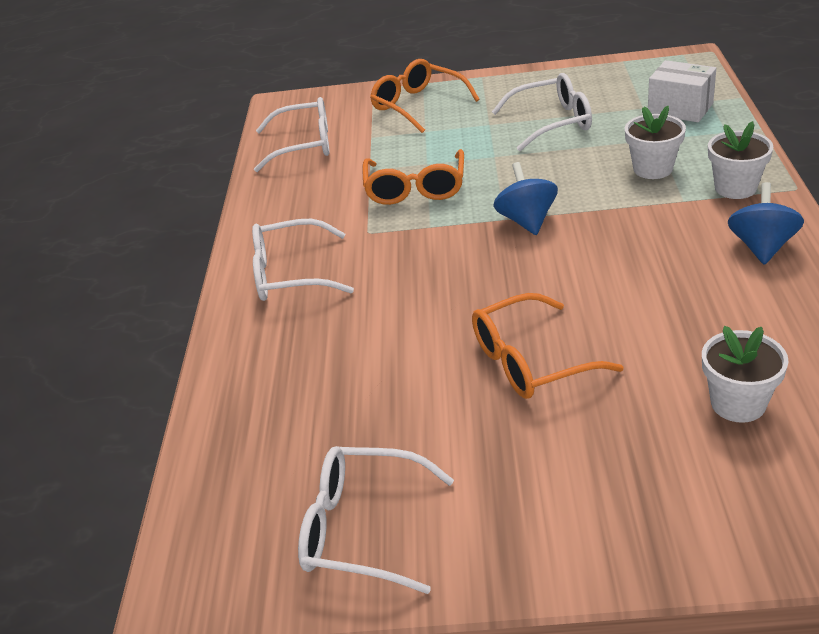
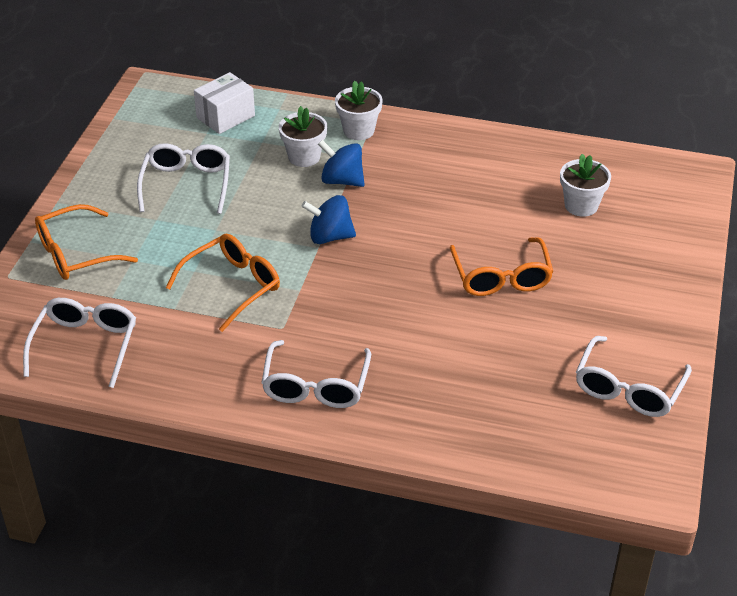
camera: 80 degrees left, 5 degrees up
orange glasses [362,149,464,205] -> orange glasses turned 60 degrees counterclockwise [166,234,280,332]
blue spinning top [728,182,804,265] -> blue spinning top moved to [318,140,365,187]

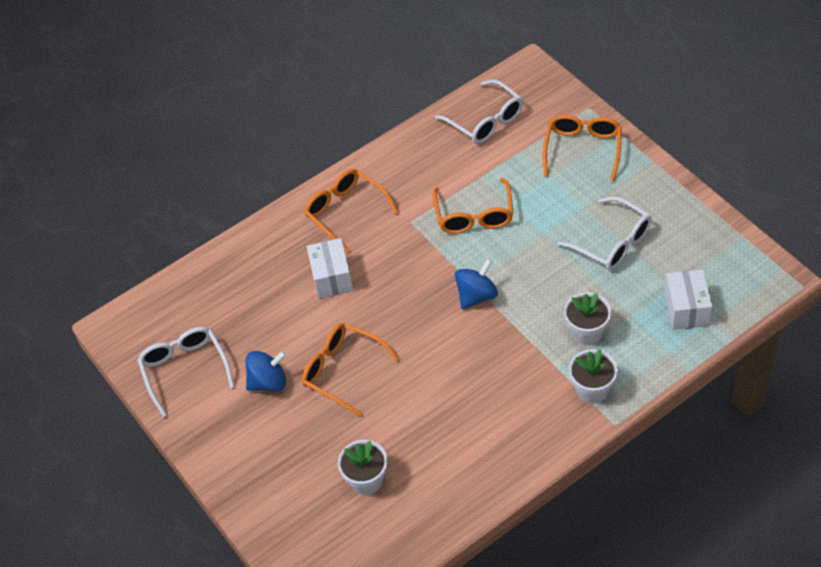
camera: 135 degrees right, 10 degrees up
white glasses [261,340,371,408] -> orange glasses [304,169,398,253]
blue spinning top [318,140,365,187] -> blue spinning top moved to [245,351,287,392]
none -> white box [307,238,353,299]

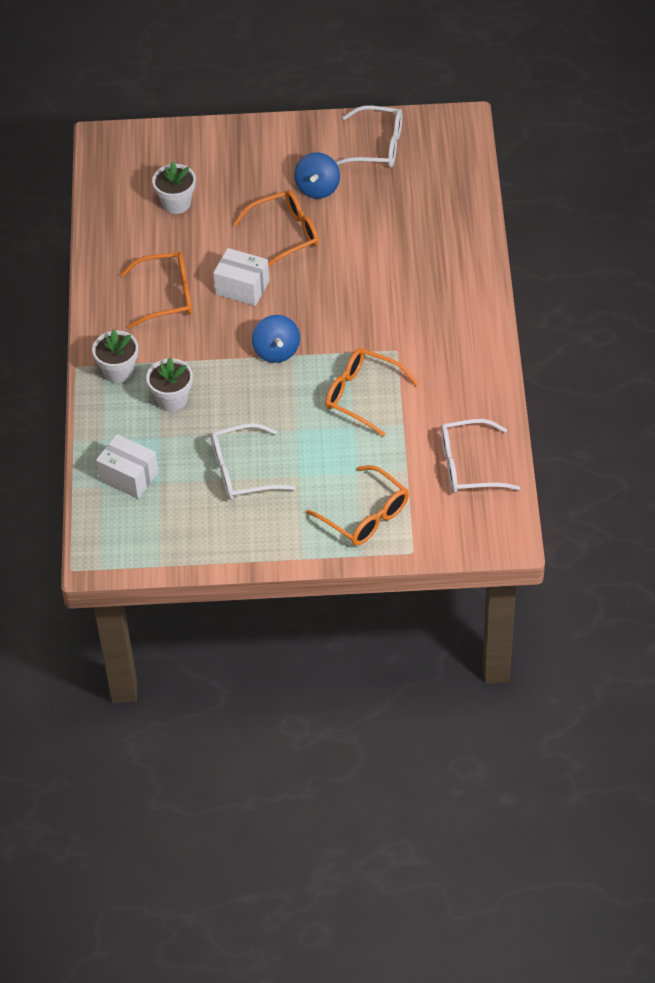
camera: 120 degrees right, 0 degrees up
orange glasses [304,169,398,253] -> orange glasses moved to [120,252,192,328]
white box [307,238,353,299] -> white box moved to [213,248,269,306]

